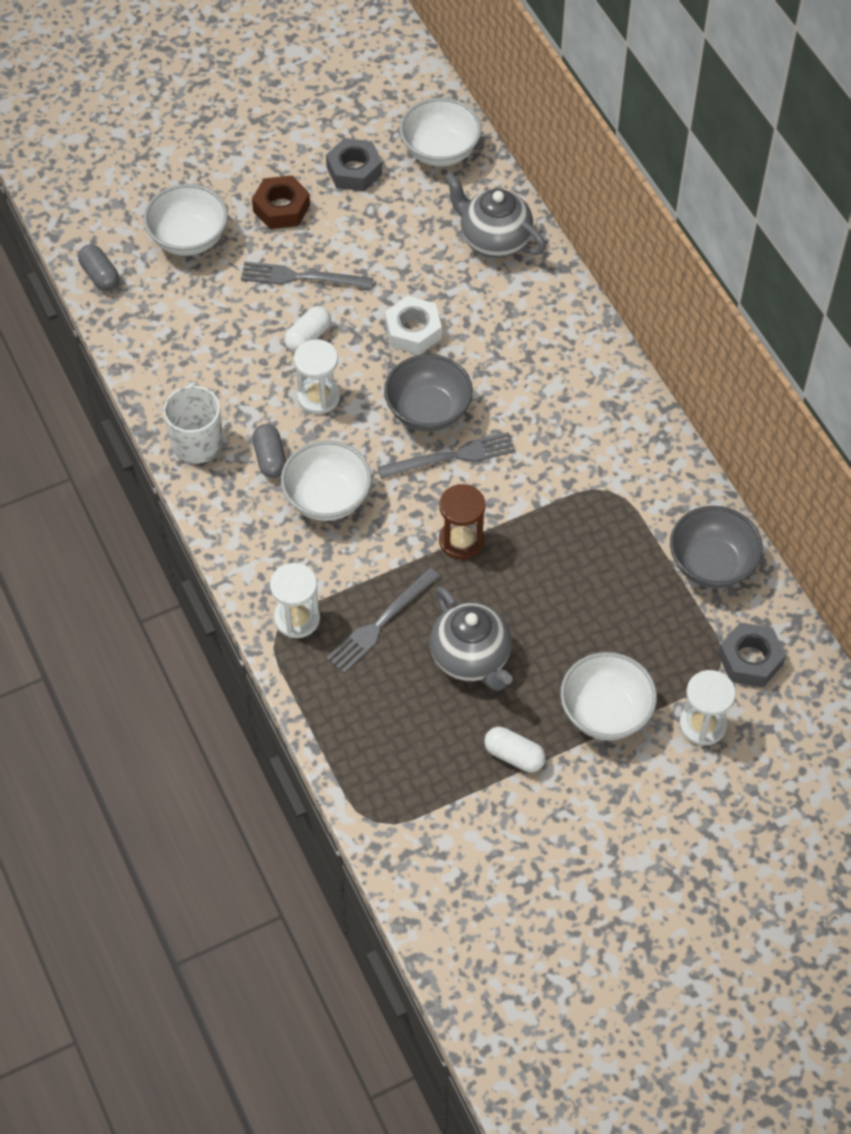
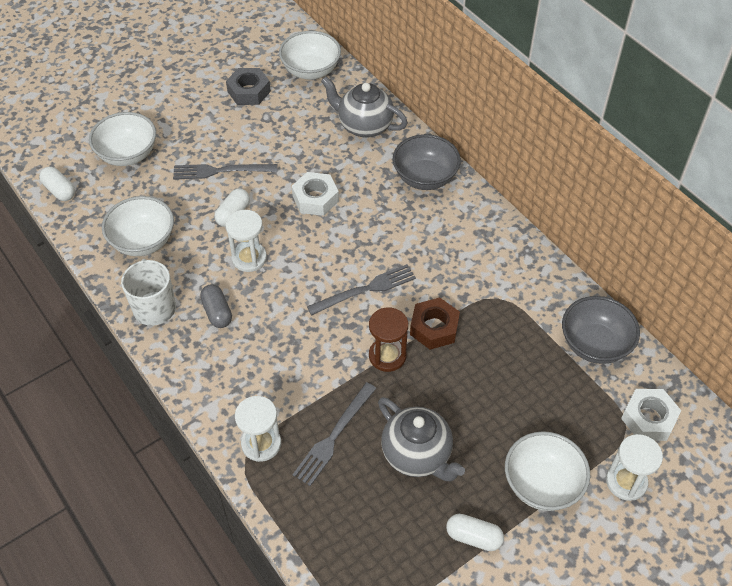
camera: 10 degrees left, 5 degrees down
grey capsule [78,244,119,291] -> white capsule [39,167,75,201]
brown nut [252,175,310,229] -> brown nut moved to [410,298,460,350]
white bowl [281,440,372,521] -> white bowl moved to [102,196,174,256]
grey bowl [384,354,473,432] -> grey bowl moved to [393,134,461,190]
grey nut [718,622,786,687] -> white nut [621,389,681,441]

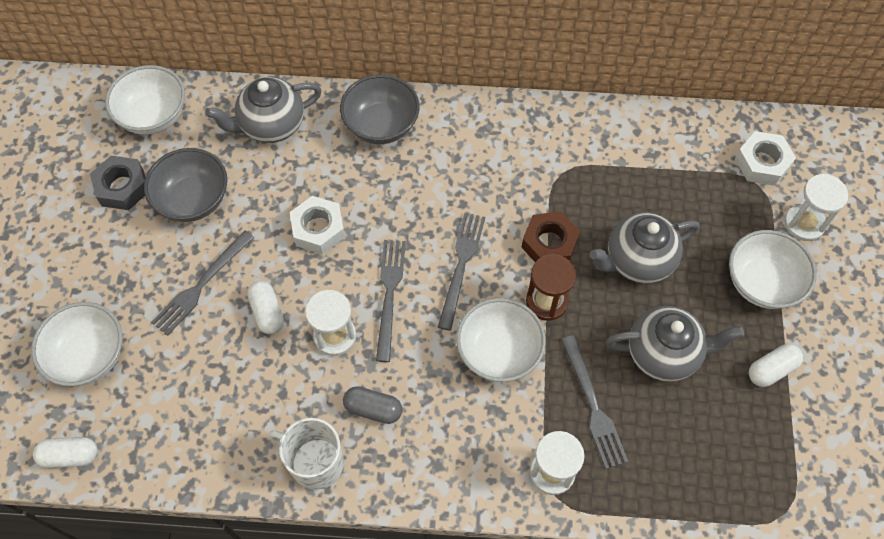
camera: 50 degrees left, 10 degrees up
white bowl [102,196,174,256] -> white bowl moved to [456,298,546,382]
grey bowl [562,296,640,364] -> grey bowl moved to [144,148,227,222]
none -> grey fork [376,240,406,362]
none -> grey teapot [590,212,700,284]

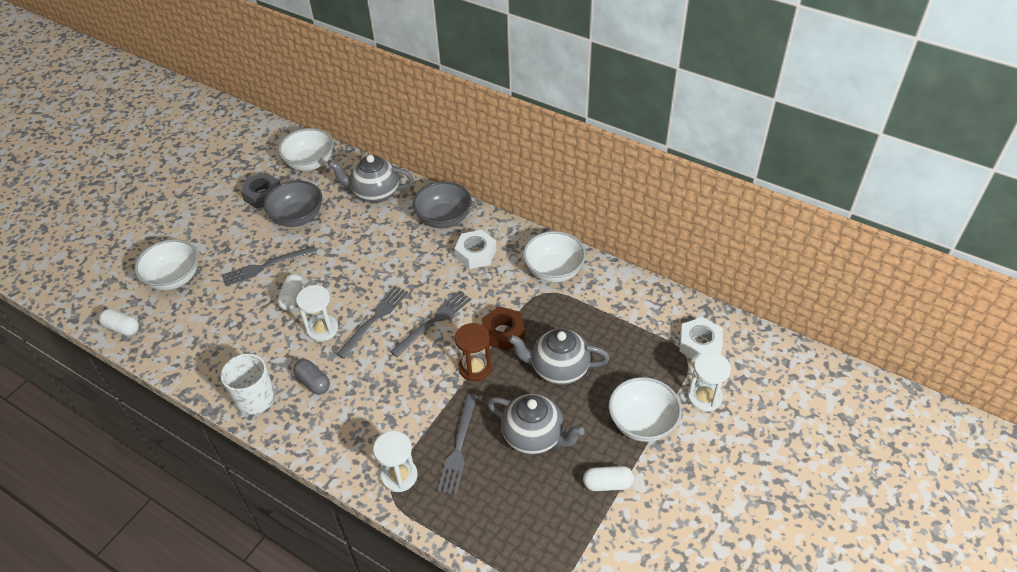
camera: 30 degrees right, 15 degrees down
white nut [290,196,345,254] -> white nut moved to [455,230,496,269]
white bowl [456,298,546,382] -> white bowl moved to [523,231,586,282]

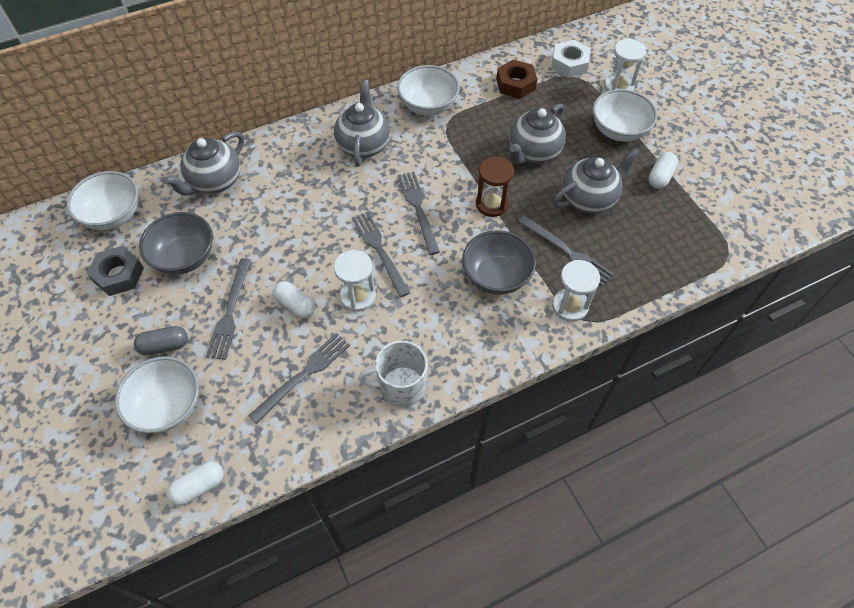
camera: 60 degrees left, 10 degrees up
grey capsule [293,359,330,395] -> grey capsule moved to [134,326,188,355]
grey bowl [413,181,472,228] -> grey bowl moved to [462,230,536,295]
white nut [455,230,496,269] -> grey teapot [334,80,390,167]
brown nut [482,306,525,351] -> brown nut moved to [496,60,537,99]
none -> grey fork [248,333,350,424]

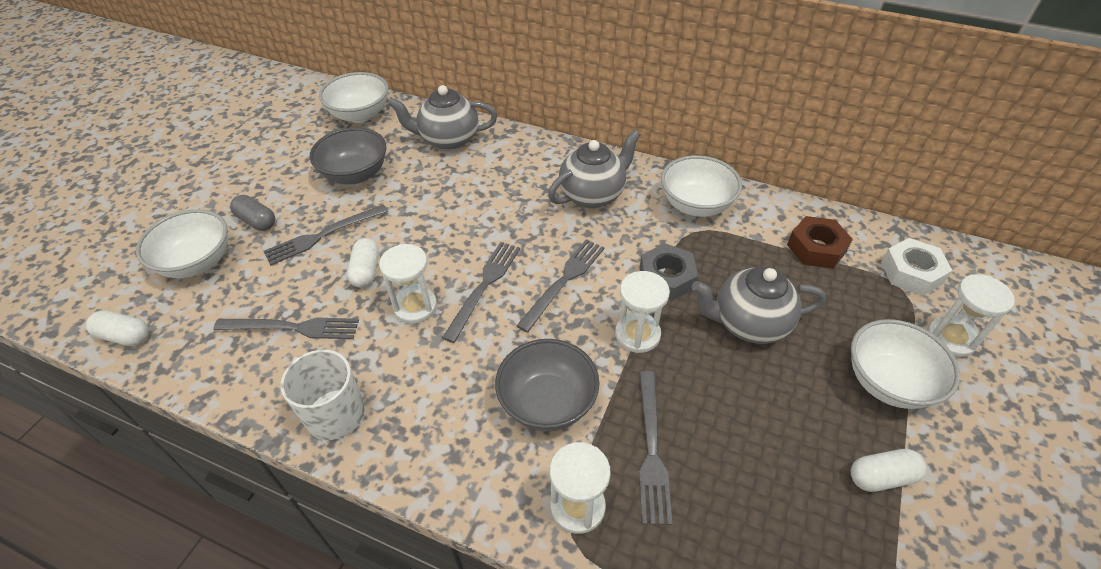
camera: 50 degrees right, 10 degrees down
grey nut [87,246,144,296] -> grey nut moved to [639,243,698,301]
brown hourglass [476,156,514,217] -> white hourglass [615,271,670,353]
grey teapot [553,147,640,214] -> none

